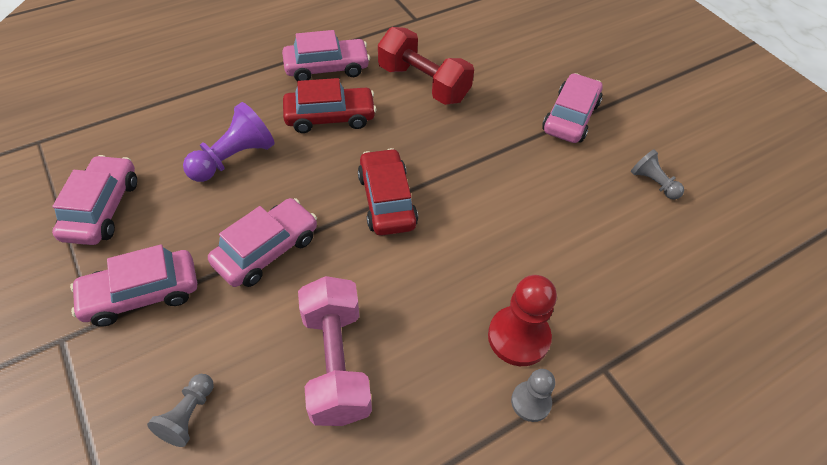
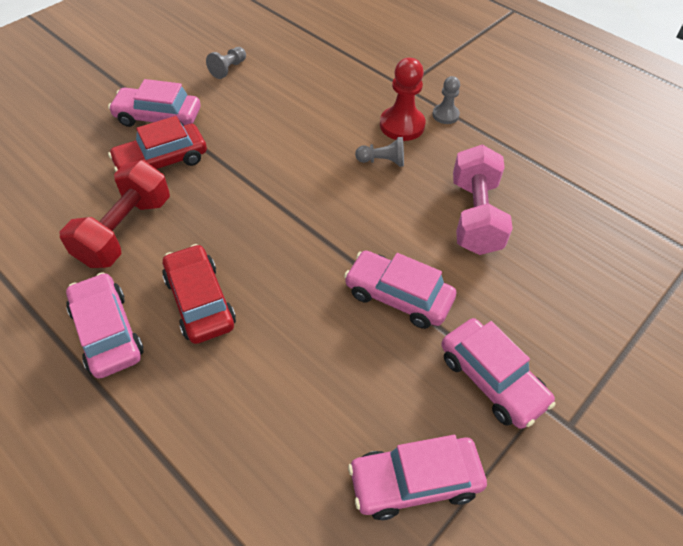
camera: 105 degrees left, 0 degrees up
grey pawn [147,374,214,447] -> grey pawn moved to [355,137,404,167]
purple pawn [183,102,275,182] -> none
pink dumbbell [298,276,372,426] -> pink dumbbell turned 60 degrees counterclockwise [453,145,513,255]
red car [358,148,418,236] -> red car moved to [108,116,207,172]

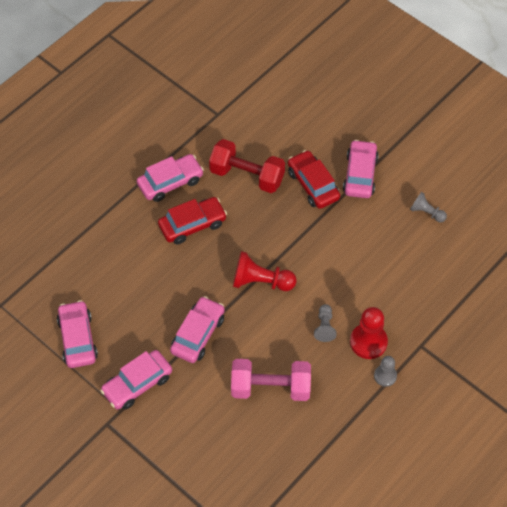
camera: 90 degrees right, 5 degrees up
none -> red pawn [233,251,297,291]

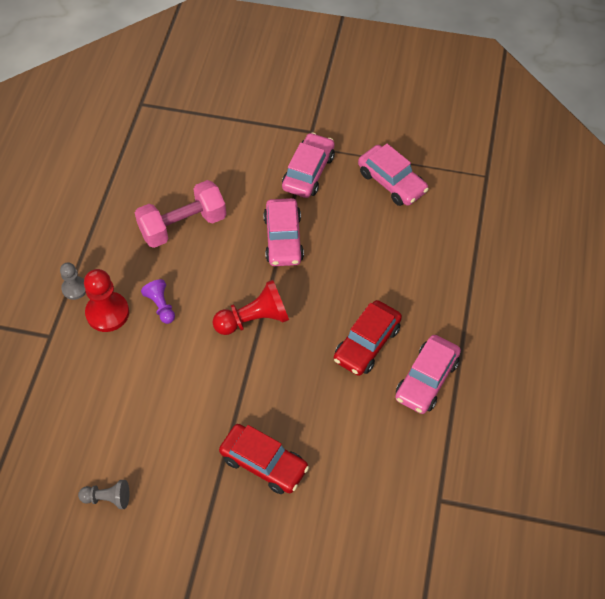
camera: 150 degrees right, 0 degrees up
red dumbbell [209,139,285,193] -> none
grey pawn [314,304,336,342] -> purple pawn [141,279,175,324]
pink car [343,140,379,198] -> none

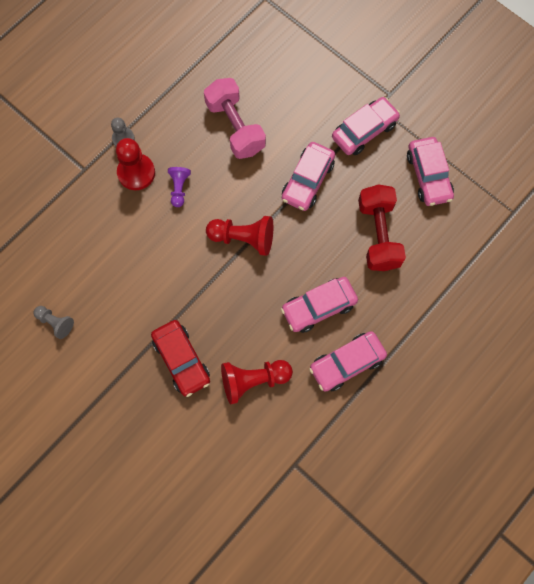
camera: 30 degrees right, 15 degrees up
pink dumbbell [135,180,226,248] -> pink dumbbell turned 60 degrees clockwise [204,78,266,159]
red car [334,300,402,376] -> pink car [281,277,358,333]
none -> red pawn [221,360,293,404]
none -> red dumbbell [358,185,406,271]

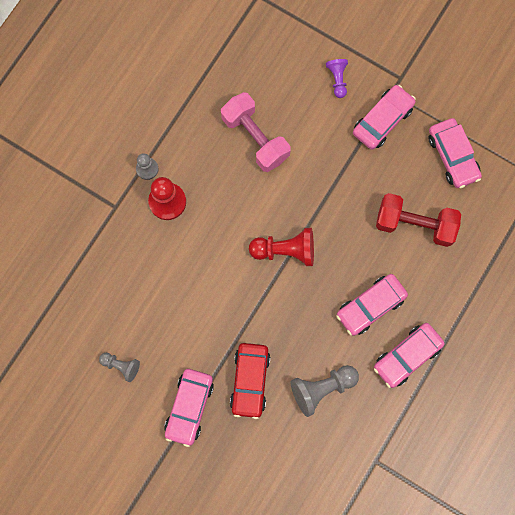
camera: 10 degrees left, 5 degrees up
red car [151,320,210,397] -> red car turned 45 degrees clockwise [230,343,270,419]
purple pawn [168,167,191,207] -> purple pawn moved to [326,59,348,98]
red pawn [221,360,293,404] -> grey pawn [291,365,359,417]
pink car [282,142,335,211] -> pink car moved to [164,369,214,447]
red dumbbell [358,185,406,271] -> red dumbbell turned 60 degrees counterclockwise [376,193,461,247]

